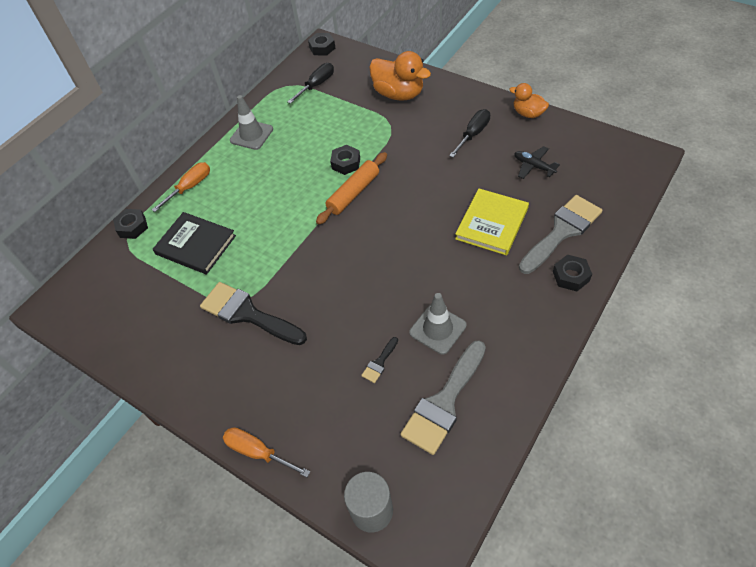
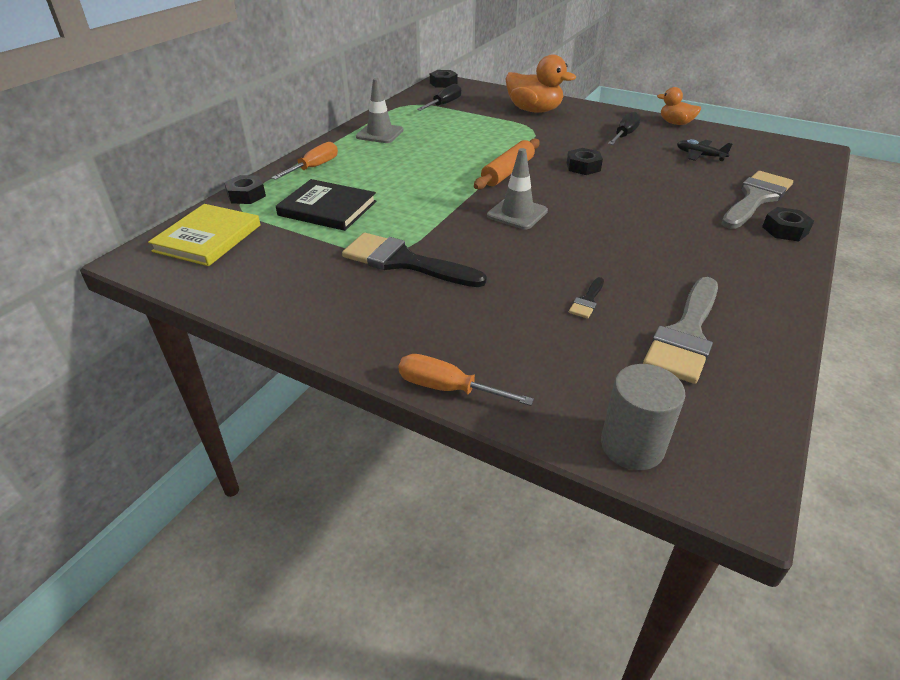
camera: 10 degrees left, 15 degrees down
black nut [330,145,360,175] -> black nut moved to [567,148,603,175]
grey traffic cone [409,293,467,355] -> grey traffic cone moved to [487,148,548,229]
yellow book [455,188,529,256] -> yellow book moved to [148,204,260,266]

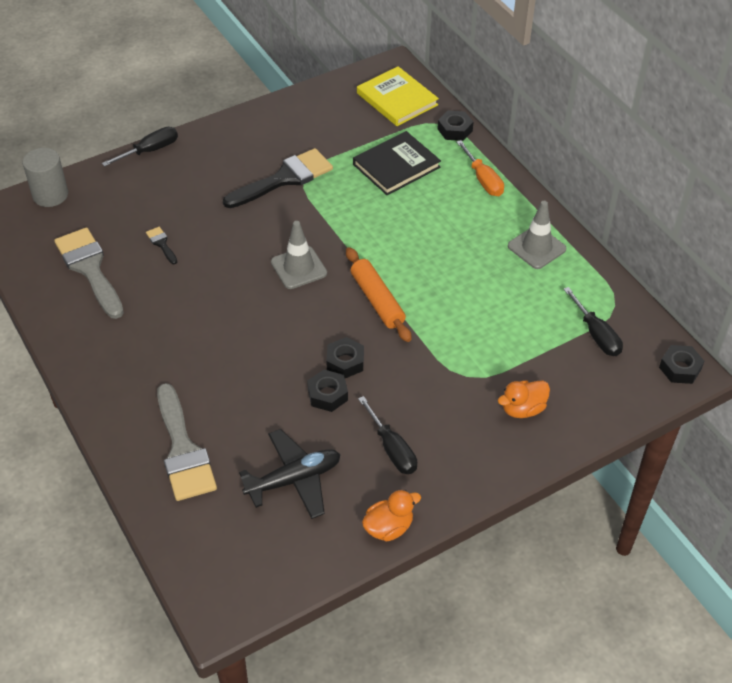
camera: 120 degrees right, 10 degrees up
orange screwdriver [399,354,534,406] -> black screwdriver [102,127,178,167]
orange duck [505,54,576,113] -> orange duck [498,380,550,418], size x0.59
black plane [677,139,733,161] -> black plane [239,429,341,519], size x1.59
black nut [762,207,814,242] -> black nut moved to [307,370,348,412]

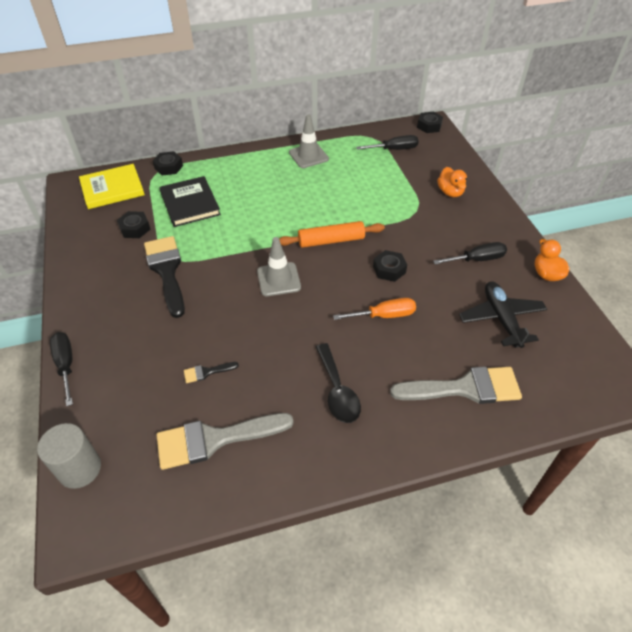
camera: 75 degrees left, 0 degrees up
black nut [307,370,348,412] -> black nut moved to [117,211,151,238]
orange screwdriver [457,140,504,196] -> orange screwdriver moved to [333,298,416,320]
none -> black spoon [316,343,361,423]

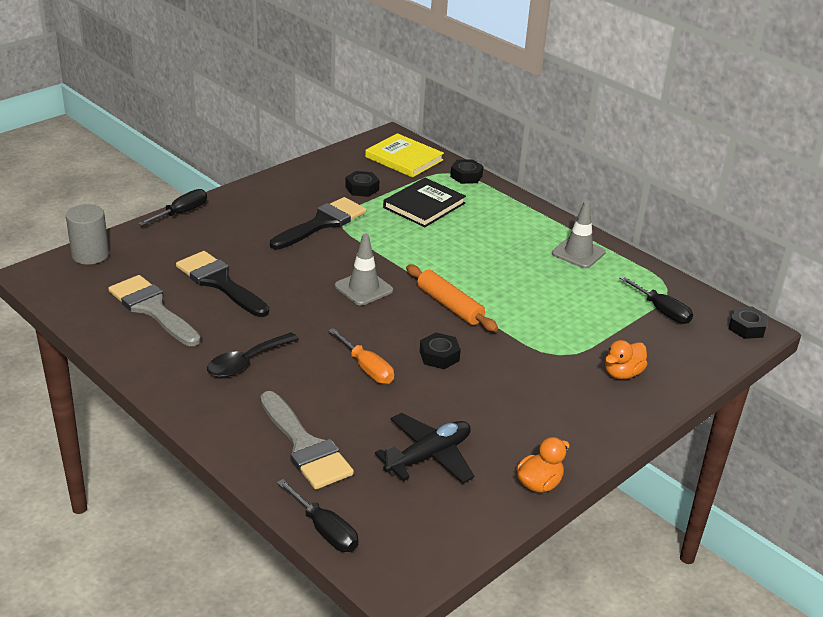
camera: 60 degrees right, 15 degrees down
black brush [184,362,239,383] -> black brush [176,251,269,317], size x2.30
black screwdriver [433,242,507,265] -> black screwdriver moved to [277,479,359,552]

